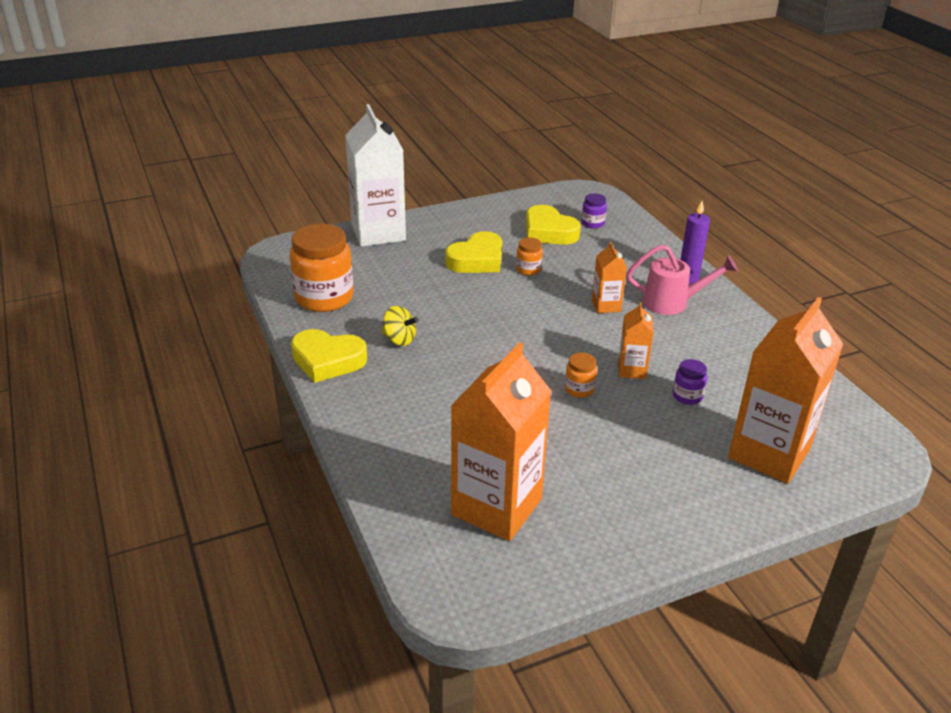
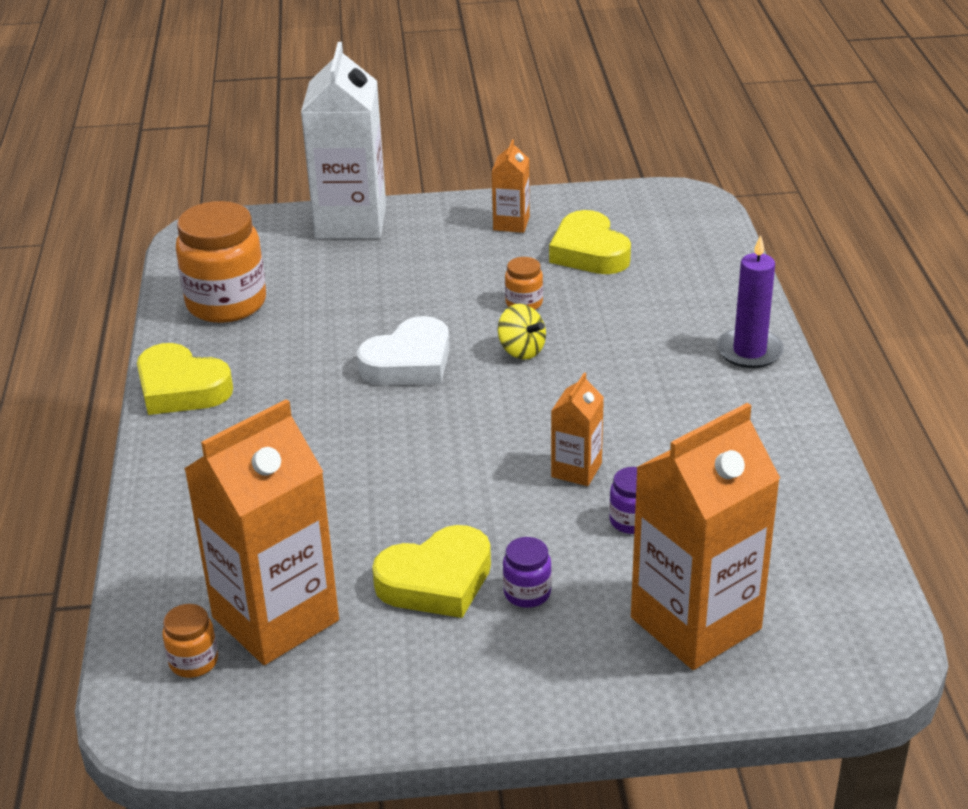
camera: 20 degrees right, 0 degrees up
yellow spinning top [382,306,419,346] -> yellow spinning top moved to [498,304,546,360]
yellow heart [445,231,502,273] -> yellow heart moved to [372,525,491,618]
orange jar [565,352,597,398] -> orange jar moved to [162,604,218,678]
purple jar [581,193,607,229] -> purple jar moved to [503,537,552,608]
orange carton [592,242,627,313] -> orange carton moved to [492,140,530,233]
pink watering can [627,245,738,315] -> none
none -> white heart [357,316,450,386]

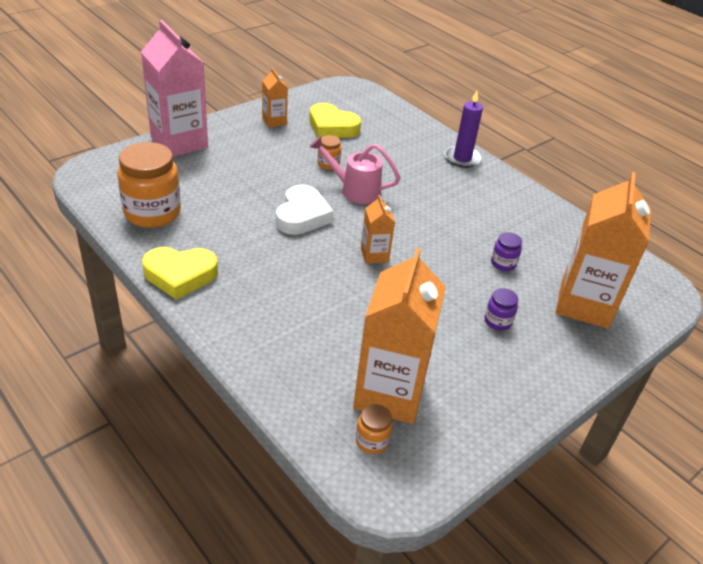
camera: 40 degrees left, 5 degrees up
white carton [301,42,386,239] -> pink carton [141,20,208,157]
yellow heart [372,525,491,618] -> none
yellow spinning top [498,304,546,360] -> pink watering can [309,136,400,204]
orange carton [551,373,604,486] -> orange carton moved to [361,195,395,264]

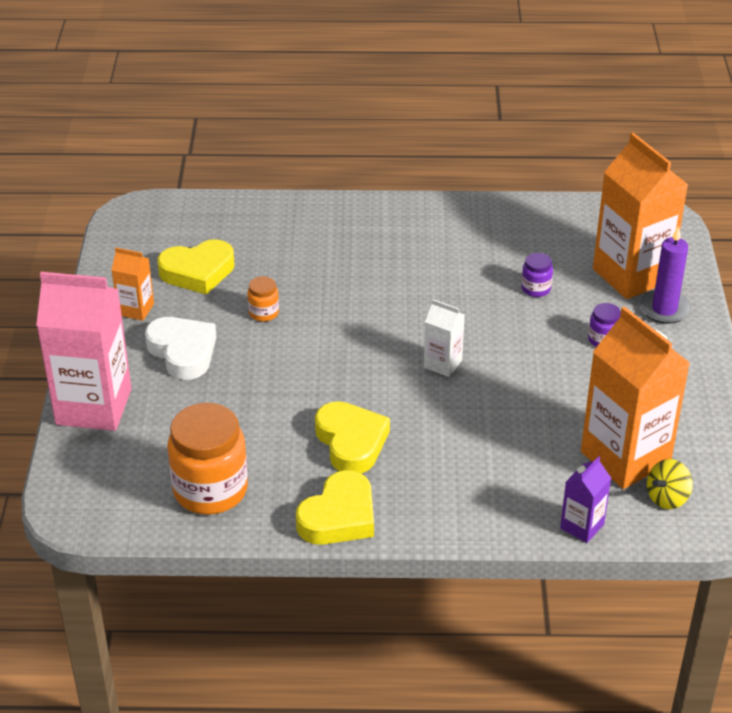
camera: 45 degrees left, 0 degrees up
white heart [276,184,334,235] -> white heart moved to [145,317,216,380]
pink watering can [309,136,400,204] -> none
orange jar [356,404,393,454] -> yellow spinning top [647,459,693,509]
orange carton [361,195,395,264] -> white carton [424,299,465,377]
purple candle [445,91,483,168] -> purple candle moved to [639,226,691,324]
none -> yellow heart [315,401,390,473]
none -> purple carton [560,456,611,543]

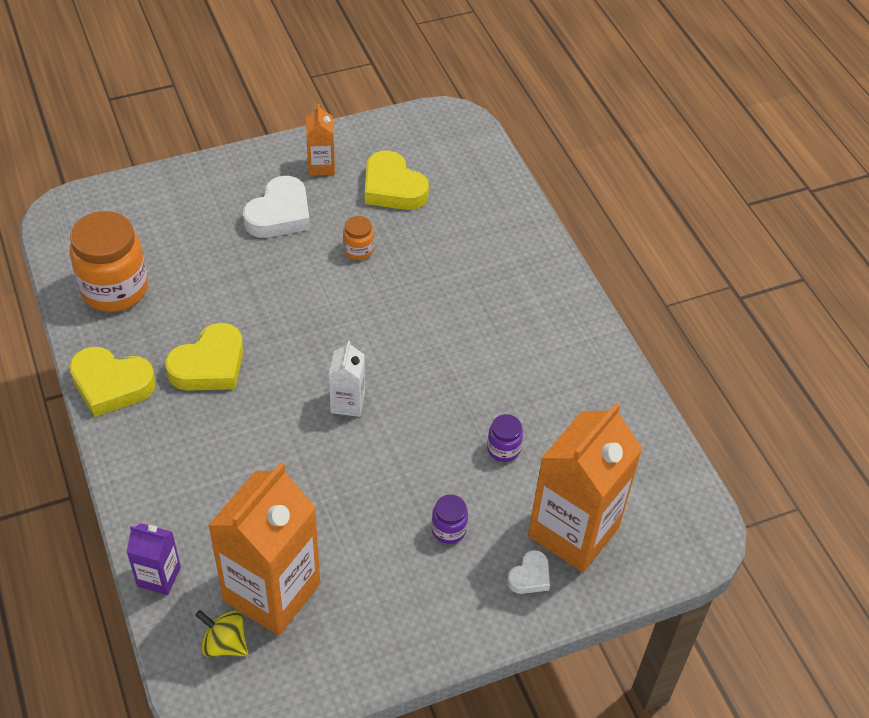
camera: 65 degrees right, 10 degrees up
pink carton [36,272,132,431] -> none
purple candle [639,226,691,324] -> white heart [507,550,550,594]

